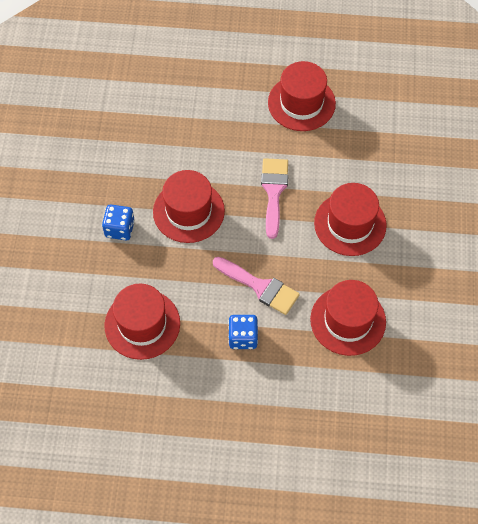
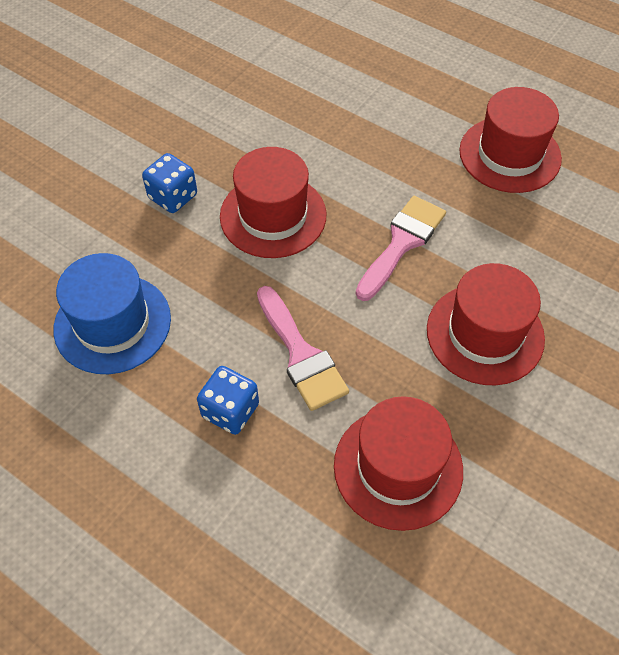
camera: 30 degrees right, 5 degrees down
red hat [104,284,180,360] -> blue hat [53,253,171,374]

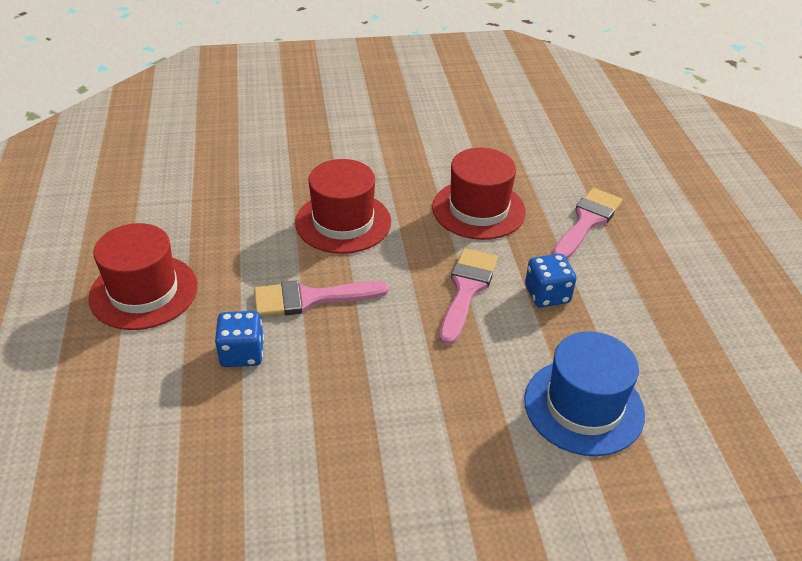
camera: 135 degrees left, 15 degrees down
blue dice [142,153,197,213] -> blue dice moved to [215,311,264,367]
red hat [220,147,326,258] -> none
none -> pink brush [552,188,623,259]

